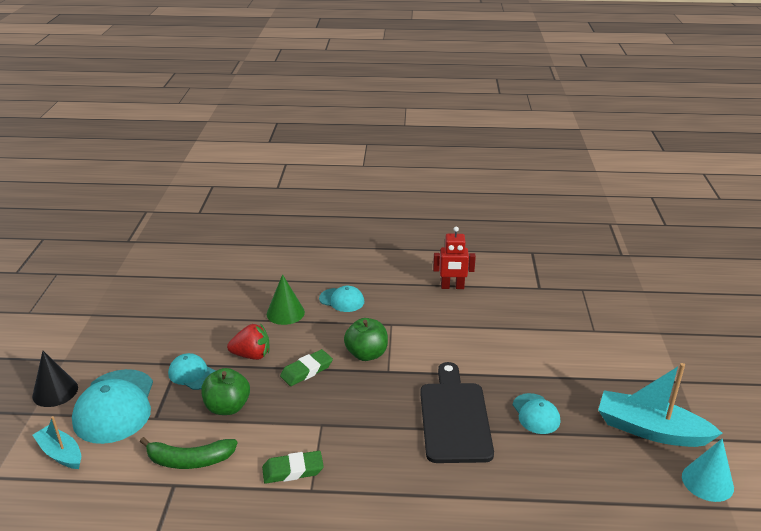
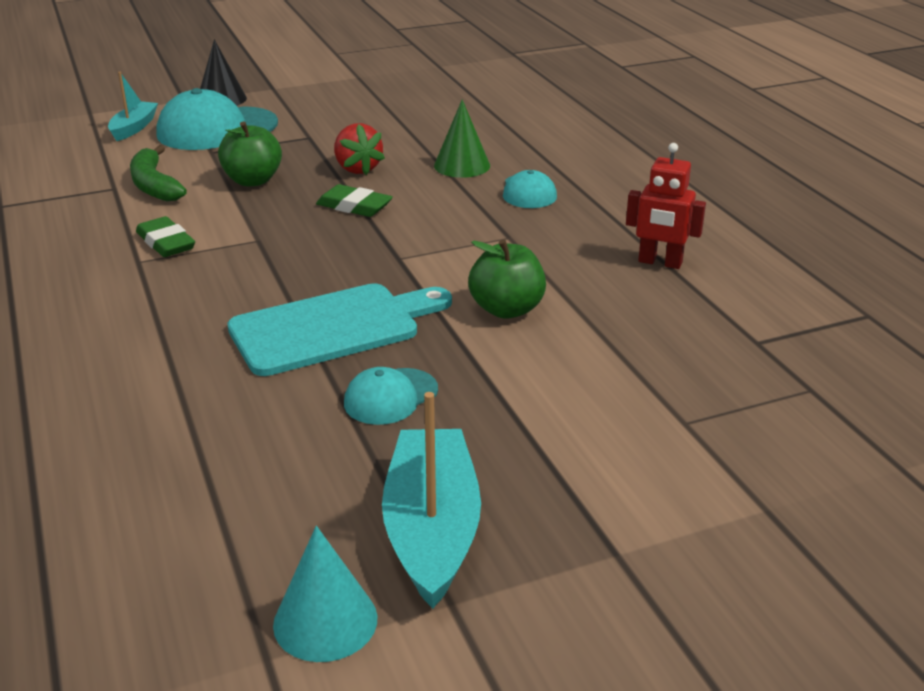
camera: 65 degrees right, 0 degrees up
turquoise cap [168,353,216,390] -> none
green apple [344,318,388,361] -> green apple moved to [468,239,546,319]
black cutting board [420,362,494,463] -> turquoise cutting board [227,283,452,376]
red robot [433,227,476,289] -> red robot turned 45 degrees counterclockwise [626,143,706,269]

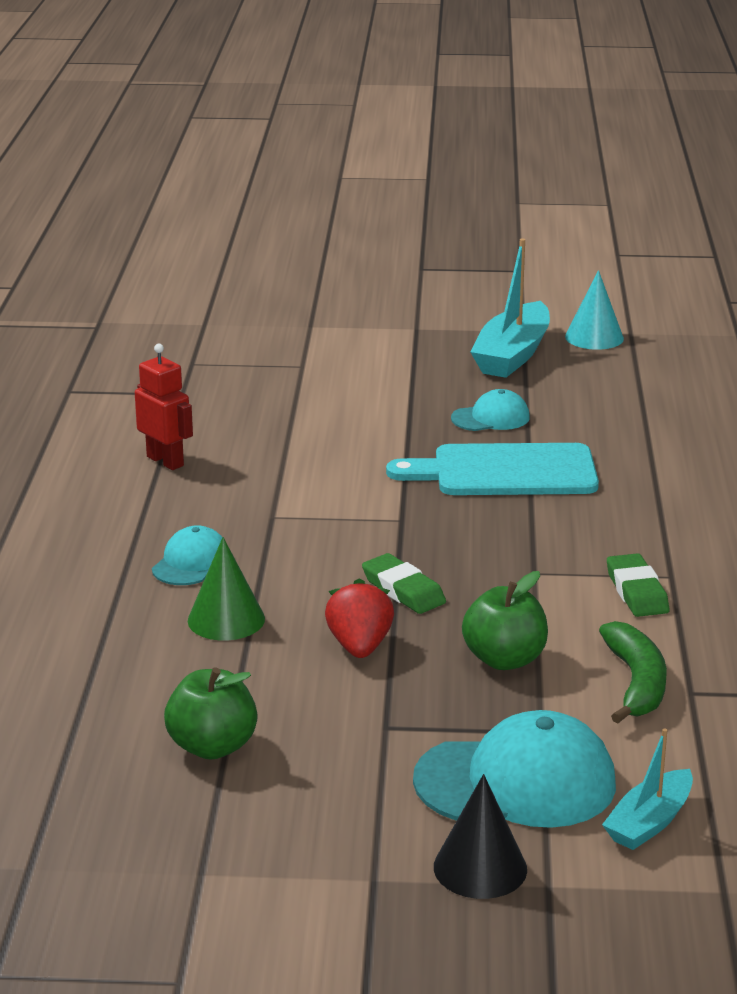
camera: 155 degrees left, 5 degrees down
green apple [468,239,546,319] -> green apple moved to [164,667,258,759]

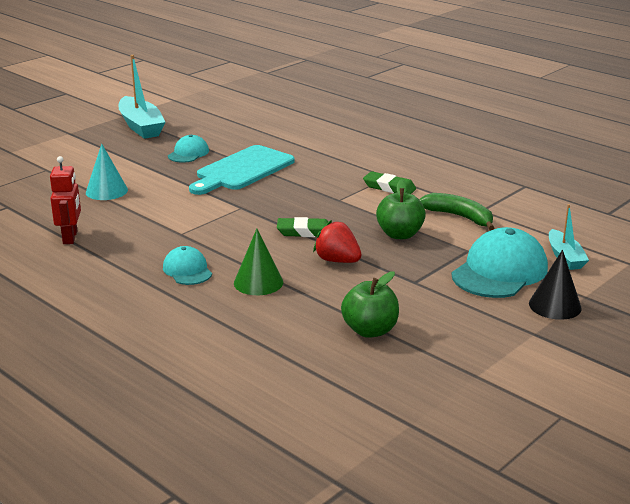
camera: 50 degrees left, 0 degrees up
red robot [135,344,193,470] -> red robot turned 90 degrees clockwise [50,156,81,244]
turquoise cone [565,270,624,350] -> turquoise cone moved to [86,144,128,200]

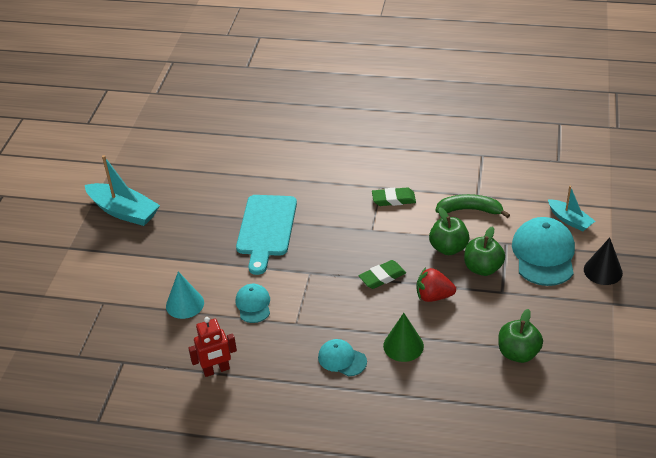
camera: 30 degrees left, 15 degrees up
red robot [50,156,81,244] -> red robot turned 105 degrees clockwise [188,317,237,377]
turquoise cap [168,135,209,163] -> turquoise cap moved to [235,284,270,323]
none -> green apple [464,226,505,276]

